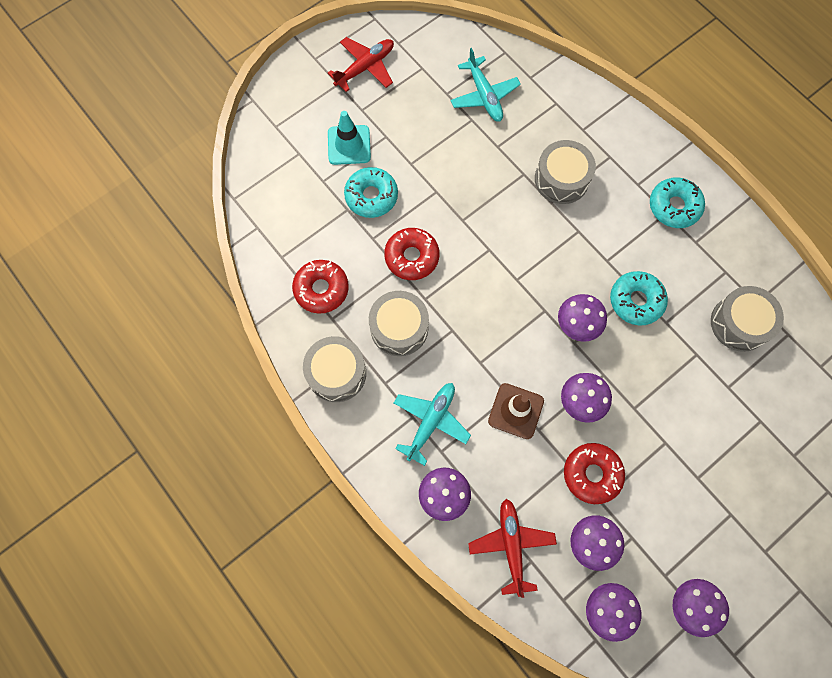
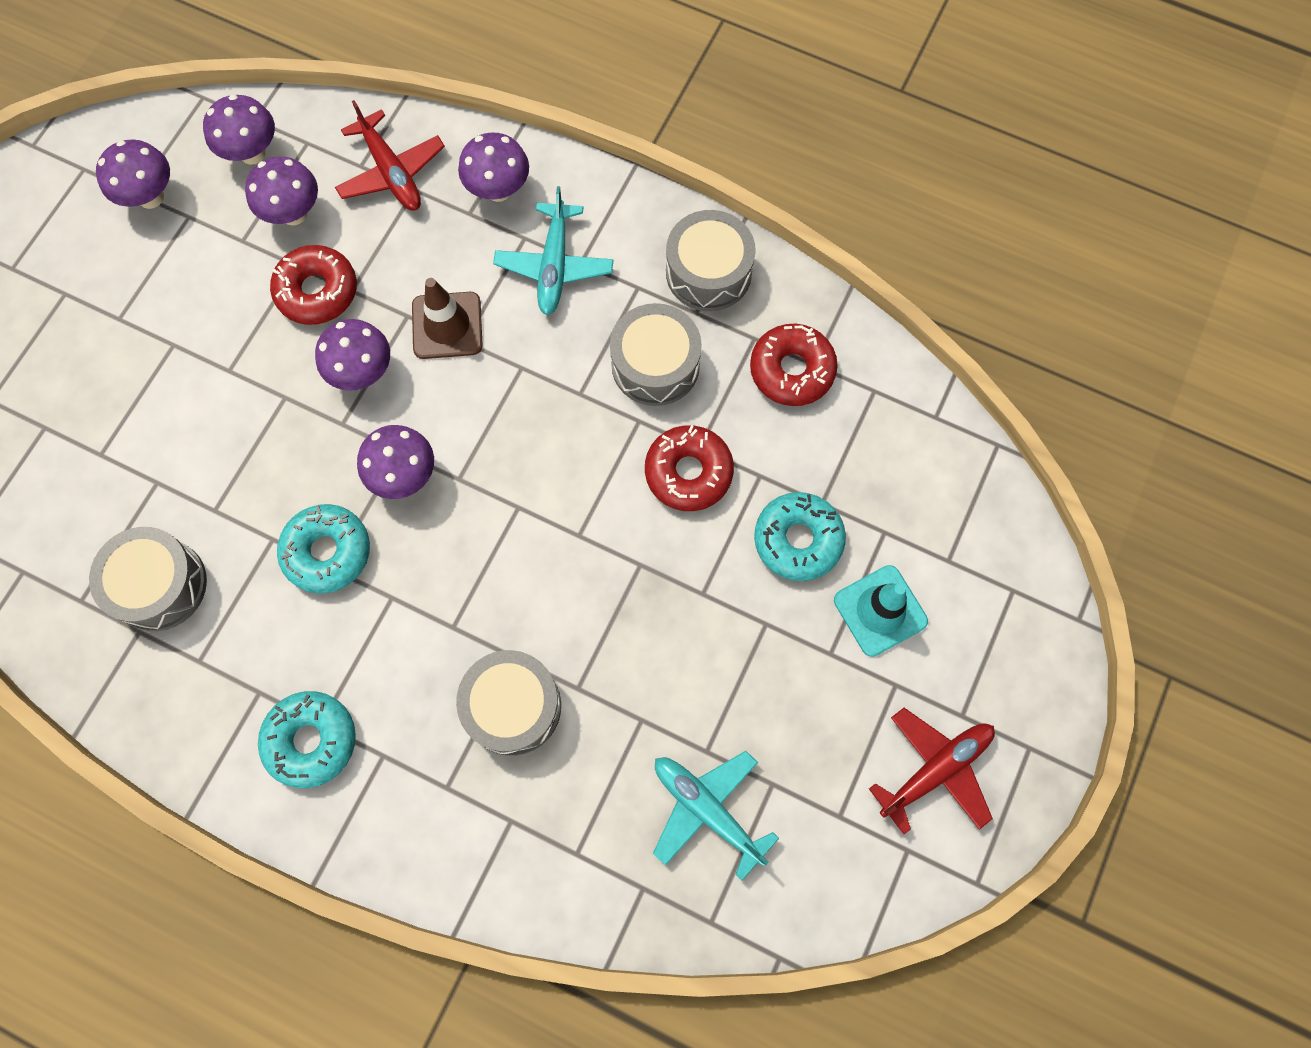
camera: 155 degrees right, 0 degrees up
red plane [328,37,394,92] -> red plane turned 150 degrees counterclockwise [869,708,995,834]

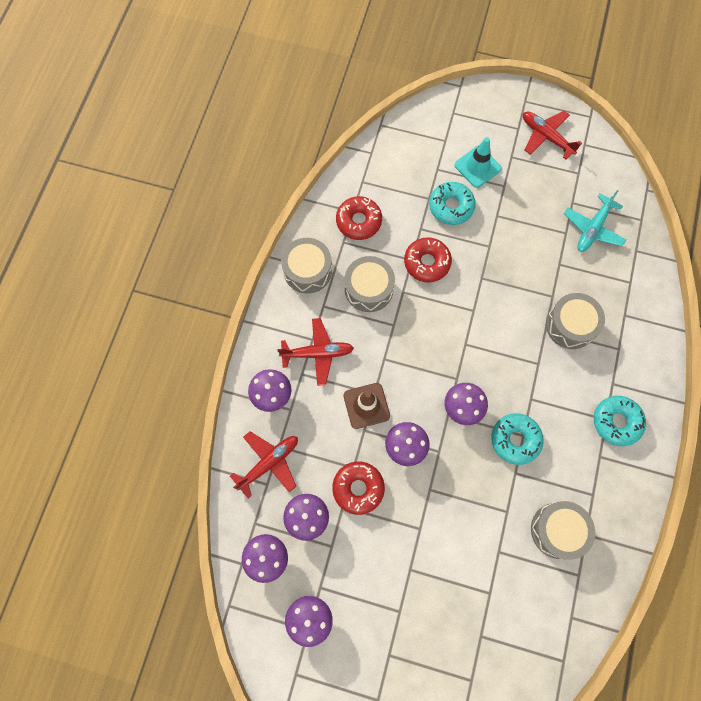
camera: 100 degrees left, 0 degrees up
turquoise plane [493,186,613,315] -> red plane [277,318,354,386]

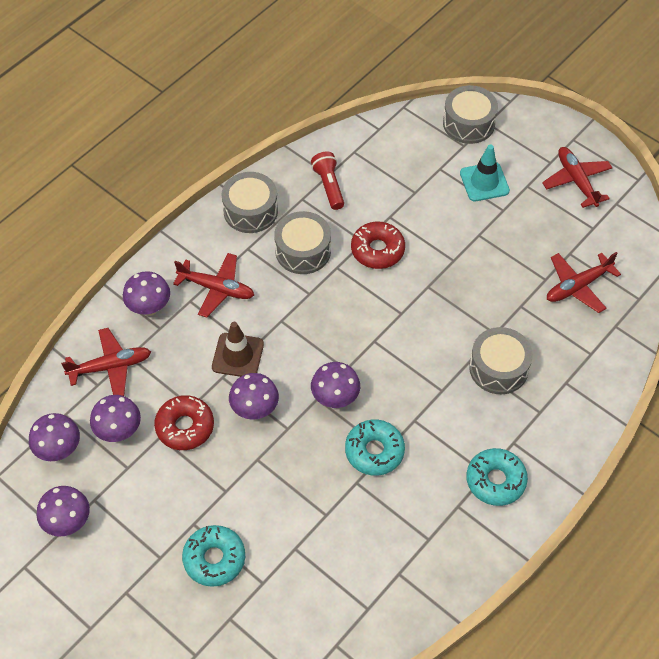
camera: 25 degrees right, 15 degrees down
red donut [336,196,382,240] -> red flashlight [311,152,344,210]
turquoise donut [429,182,476,225] -> turquoise donut moved to [182,525,245,587]
grey drum [531,501,595,560] -> grey drum moved to [443,85,498,144]
turquoise plane [564,190,626,252] -> red plane [547,252,621,313]

